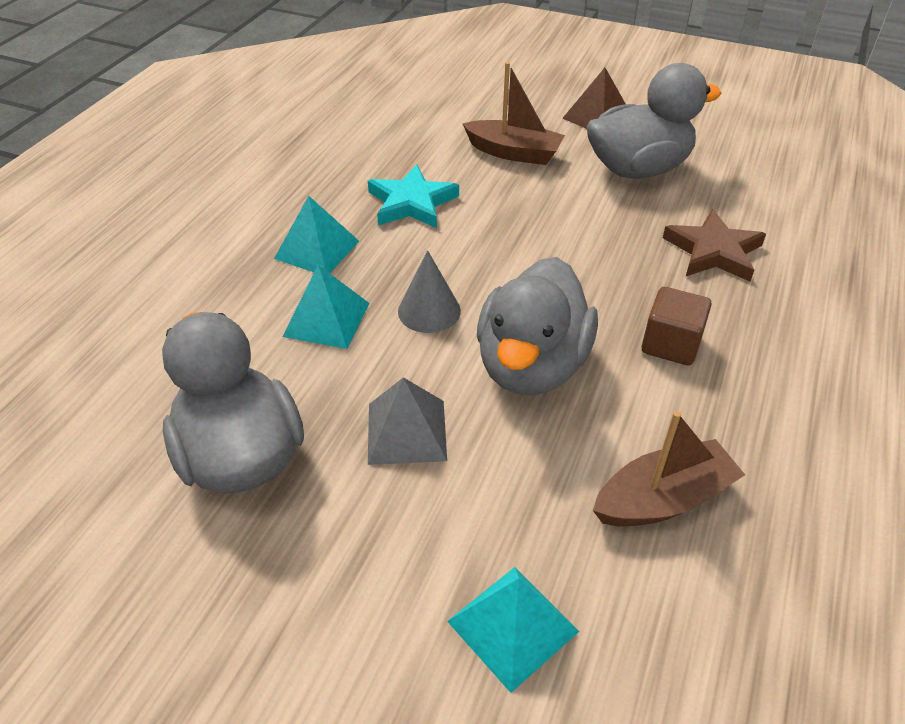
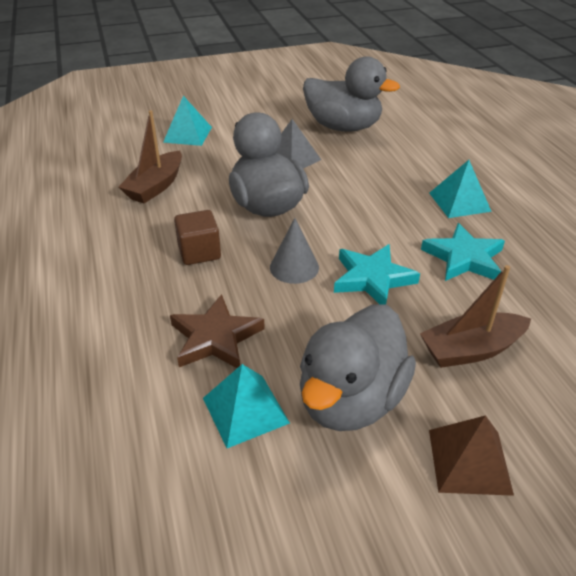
camera: 140 degrees right, 5 degrees down
turquoise pyramid [282,265,369,349] -> turquoise pyramid moved to [203,364,290,448]
grey cone [398,250,461,333] -> grey cone moved to [270,218,319,284]
none -> turquoise star [334,244,420,305]

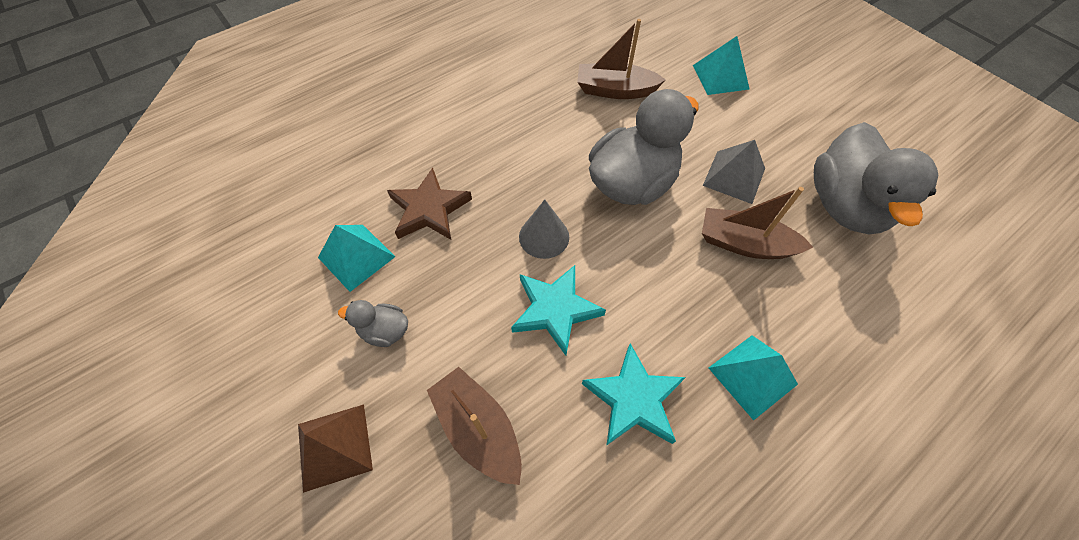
camera: 70 degrees right, 20 degrees up
brown cube [174,210,221,265] -> none
grey duck [300,304,416,431] -> grey duck [338,300,408,347], size x0.45
none -> brown boat [702,187,813,259]

